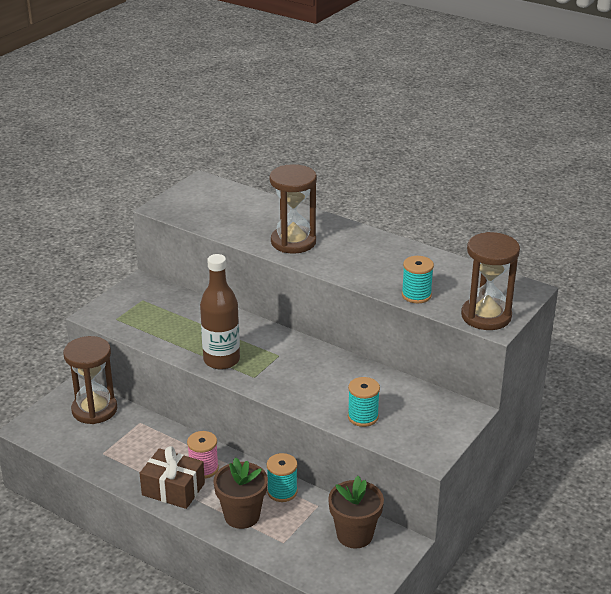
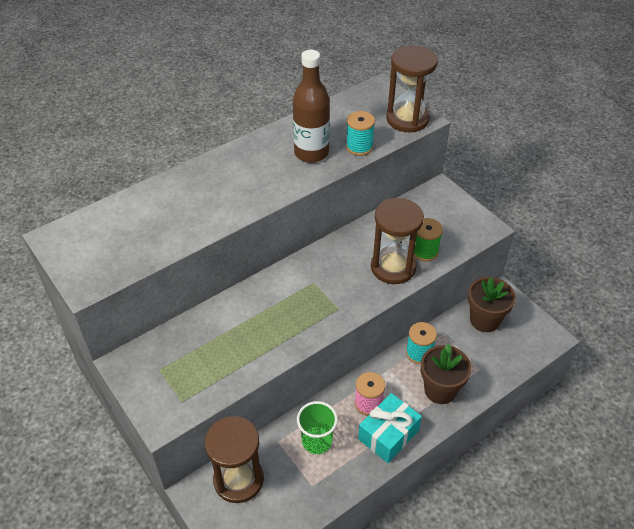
camera: 70 degrees left, 15 degrees up
brown gift [140,446,205,509] -> turquoise gift [358,393,422,463]
brown bottle [200,254,240,370] -> brown bottle moved to [293,50,330,163]
brown hourglass [270,164,317,254] -> brown hourglass moved to [371,198,424,284]
turquoise spool [348,377,380,427] -> green spool [414,218,443,262]
none -> green cup [297,401,338,454]

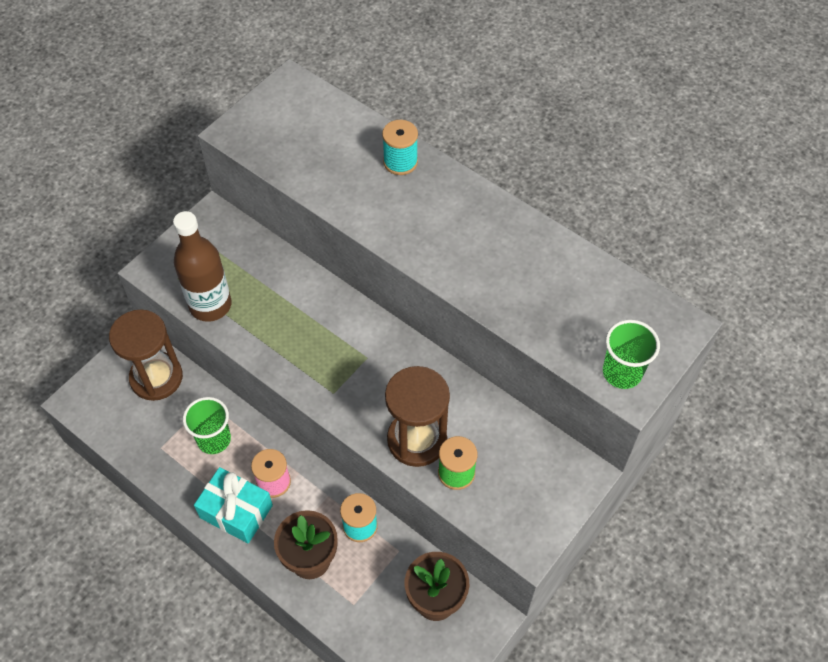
camera: 75 degrees right, 10 degrees up
brown bottle [293,50,330,163] -> brown bottle moved to [173,211,232,322]
turquoise spool [346,111,375,156] -> turquoise spool moved to [382,120,418,175]
brown hourglass [386,45,438,132] -> green cup [603,320,660,389]

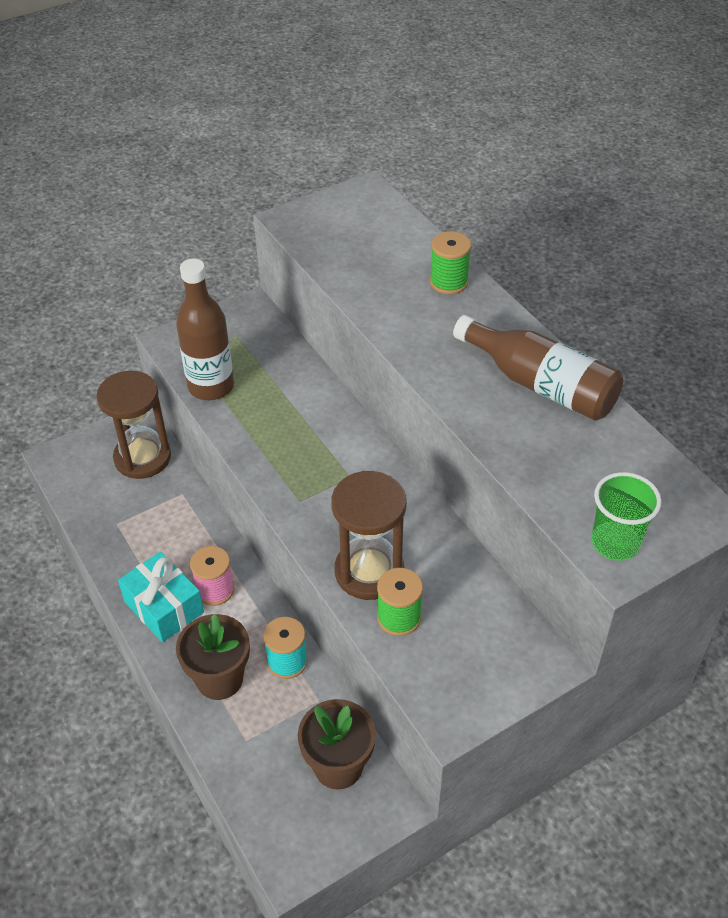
camera: 20 degrees right, 10 degrees down
green cup [183,397,231,454] -> none
turquoise spool [382,120,418,175] -> green spool [430,231,471,294]
none -> brown bottle [453,315,623,421]

